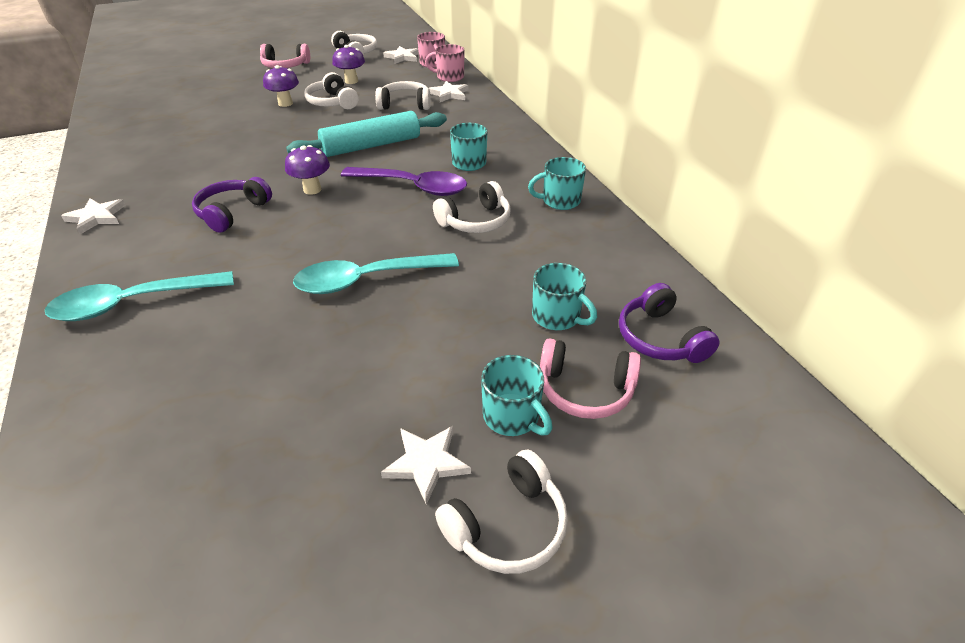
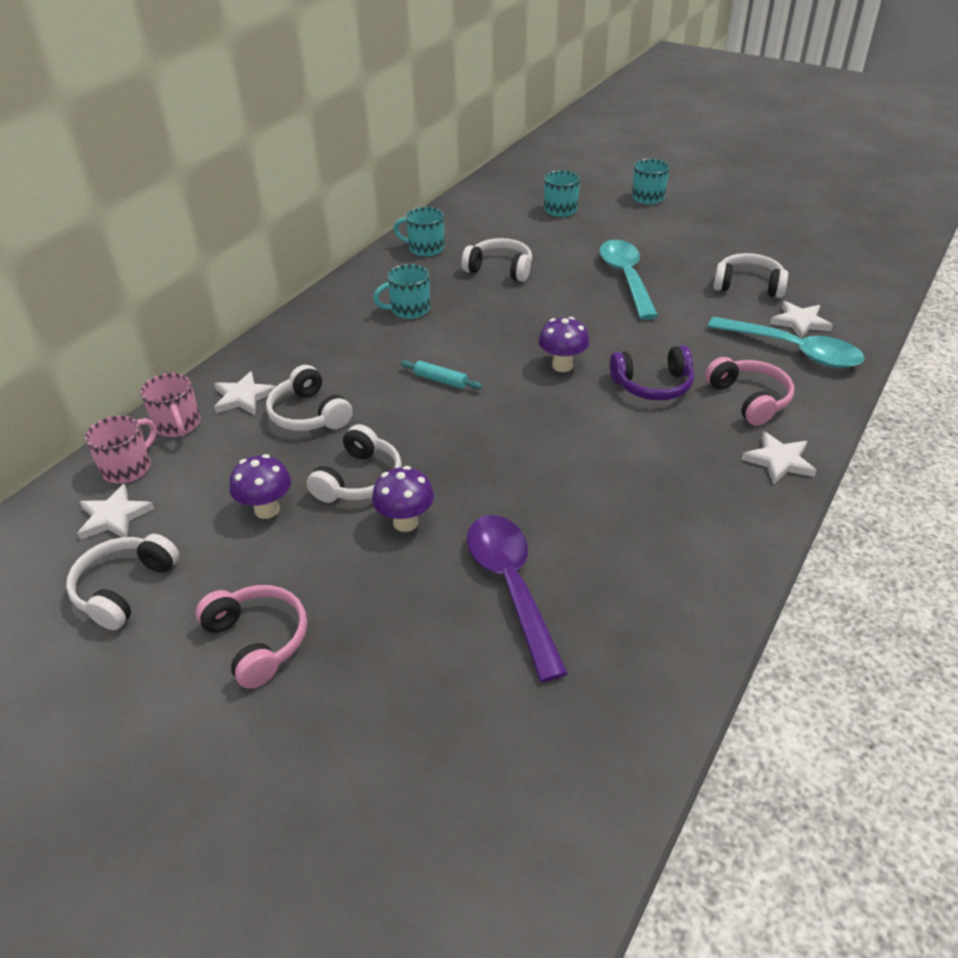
camera: 125 degrees left, 0 degrees up
turquoise rolling pin [286,111,447,157] -> turquoise rolling pin [401,360,482,389], size x0.43
turquoise spoon [293,253,459,294] -> turquoise spoon turned 135 degrees counterclockwise [599,240,658,320]
purple spoon [341,167,467,196] -> purple spoon moved to [467,515,568,682]
white star [381,426,471,505] -> white star moved to [770,301,833,338]
white headphones [435,449,568,574] -> white headphones moved to [713,253,788,298]
turquoise mug [528,157,586,210] -> turquoise mug turned 150 degrees clockwise [393,207,445,256]
pink headphones [540,338,641,419] -> pink headphones moved to [705,357,794,426]
purple headphones [619,283,720,363] -> none

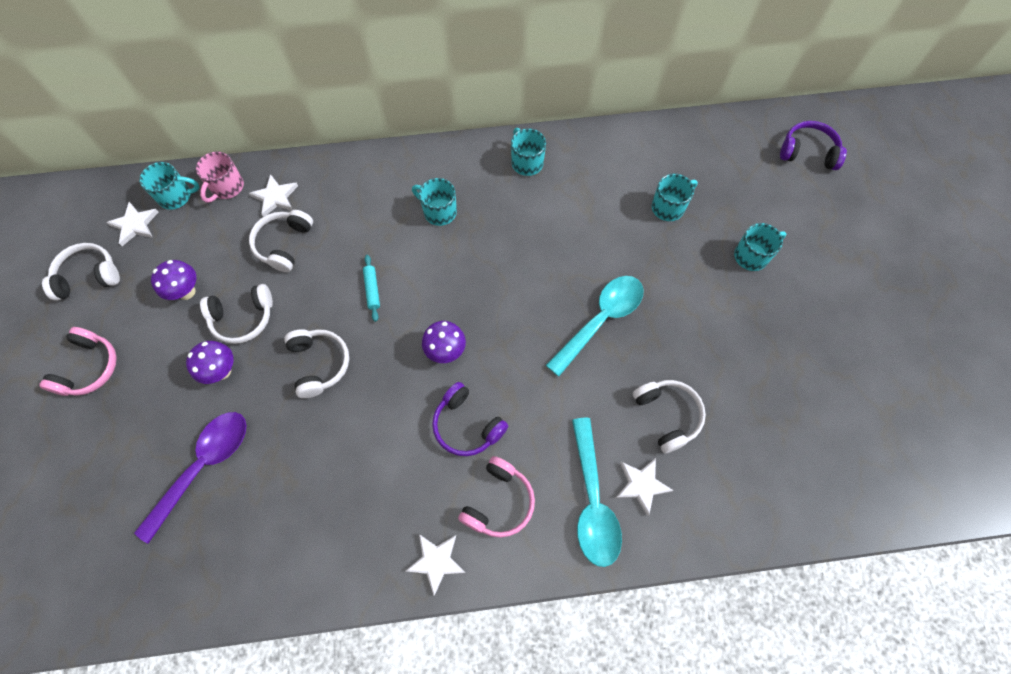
camera: 50 degrees right, 25 degrees up
pink mug [85,415,157,483] -> turquoise mug [139,162,199,210]
white headphones [462,238,532,282] -> white headphones moved to [284,329,349,398]
none -> purple headphones [780,121,847,170]

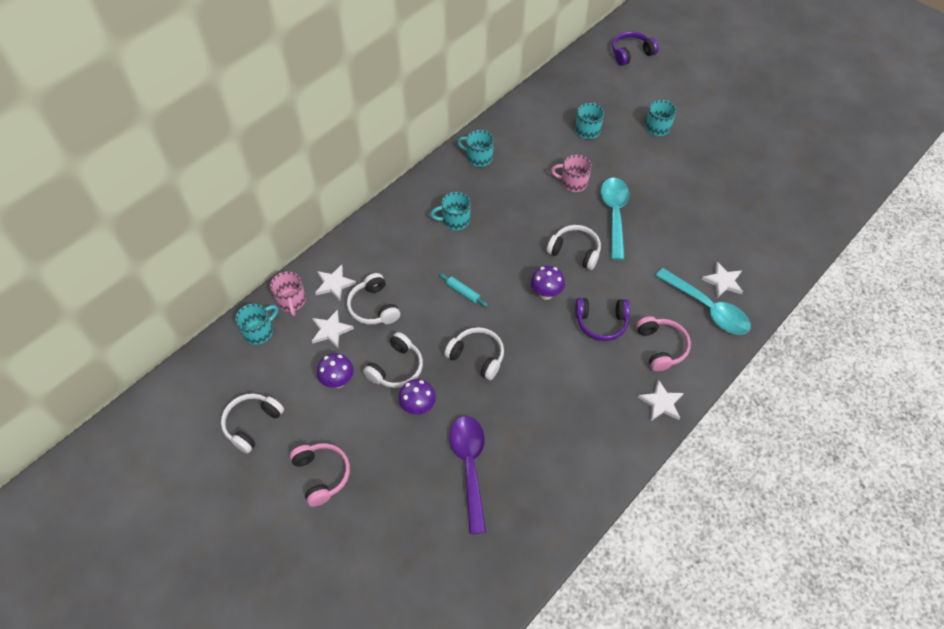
camera: 40 degrees left, 10 degrees down
white star [106,202,159,246] -> white star moved to [312,310,354,348]
white headphones [633,380,706,453] -> white headphones moved to [547,225,601,270]
none -> pink mug [551,154,592,192]

